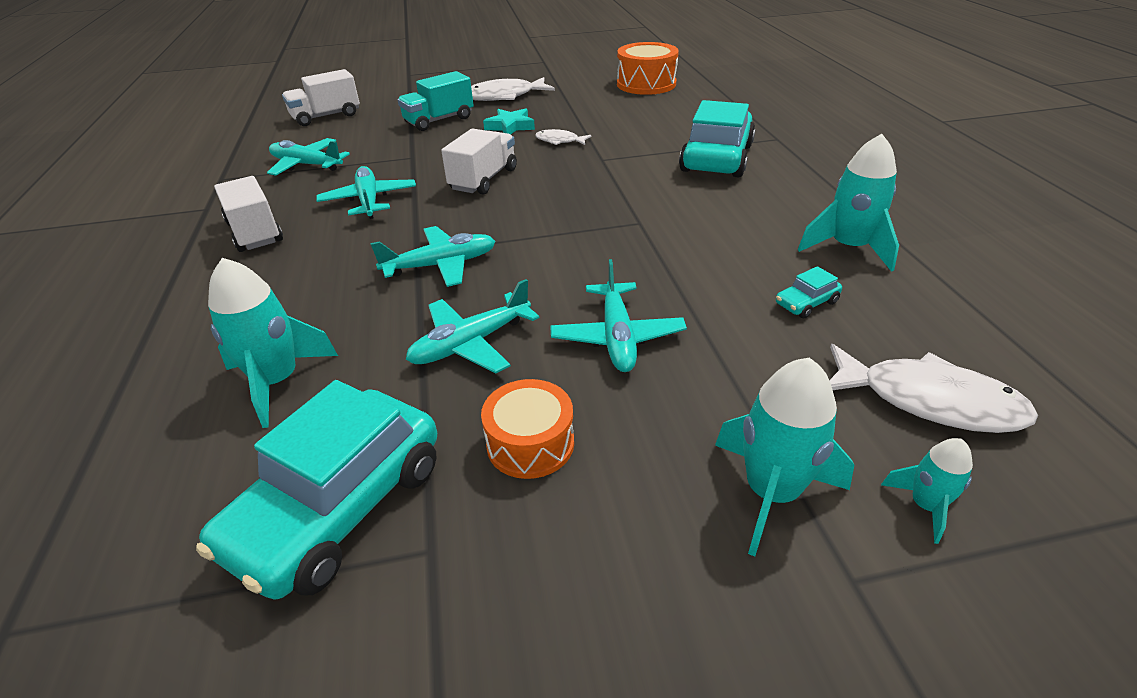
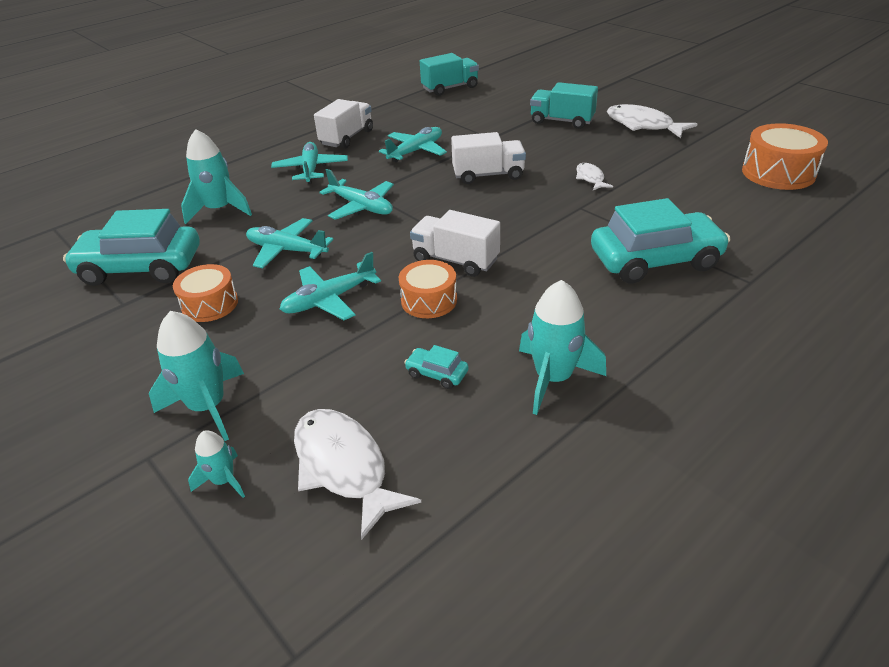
camera: 60 degrees right, 0 degrees up
turquoise plane [267,138,350,176] -> turquoise plane moved to [271,142,348,184]
white truck [282,69,360,126] -> white truck moved to [410,210,500,277]
turquoise star [483,108,535,134] -> none
white fish [829,344,1038,433] -> white fish turned 150 degrees clockwise [294,409,421,540]
none -> orange drum [399,260,457,318]
none -> turquoise truck [420,53,479,96]

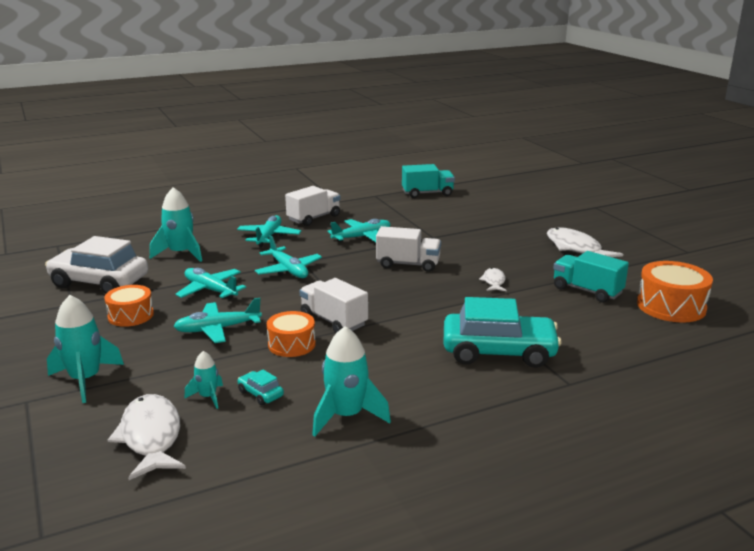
camera: 15 degrees right, 15 degrees down
turquoise car [63,209,200,286] -> white car [45,236,148,294]
turquoise rocket [188,430,245,498] -> turquoise rocket moved to [184,351,223,409]
turquoise truck [530,82,598,129] -> turquoise truck moved to [553,251,629,302]

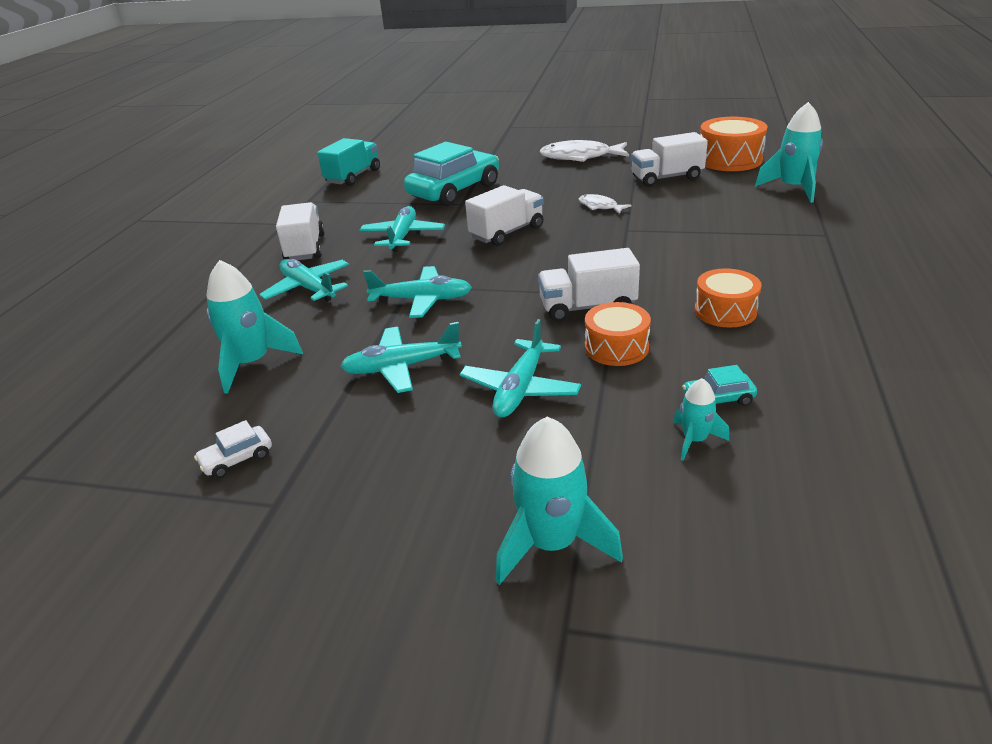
camera: 50 degrees left, 10 degrees up
white car [45,236,148,294] -> white car [194,420,272,478], size x0.41
orange drum [104,285,154,327] -> orange drum moved to [695,268,762,328]
white fish [107,394,186,480] -> none
turquoise rocket [312,326,391,437] -> turquoise rocket moved to [755,102,823,203]
turquoise car [444,297,562,368] -> turquoise car moved to [404,142,499,206]
turquoise truck [553,251,629,302] -> white truck [631,132,708,187]

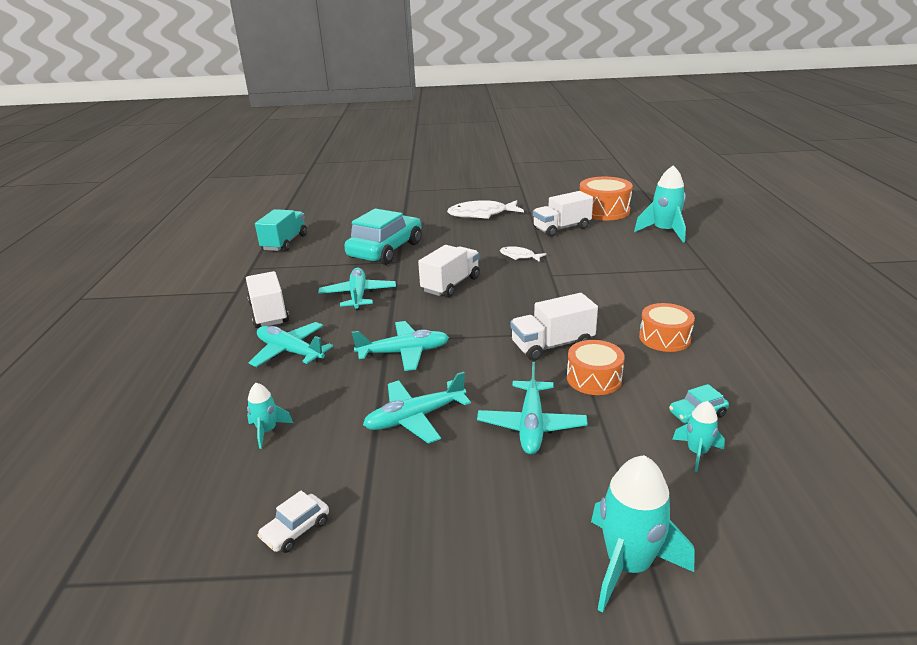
camera: 15 degrees left, 5 degrees down
turquoise rocket [206,260,303,394] -> turquoise rocket [247,383,293,449], size x0.54

